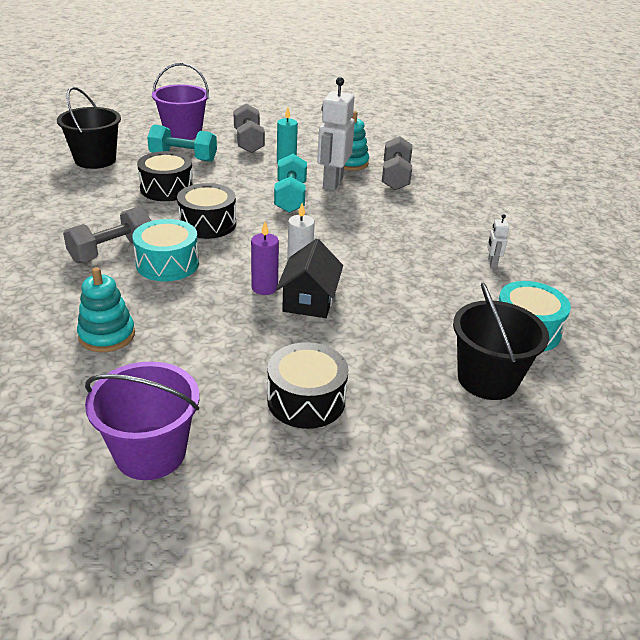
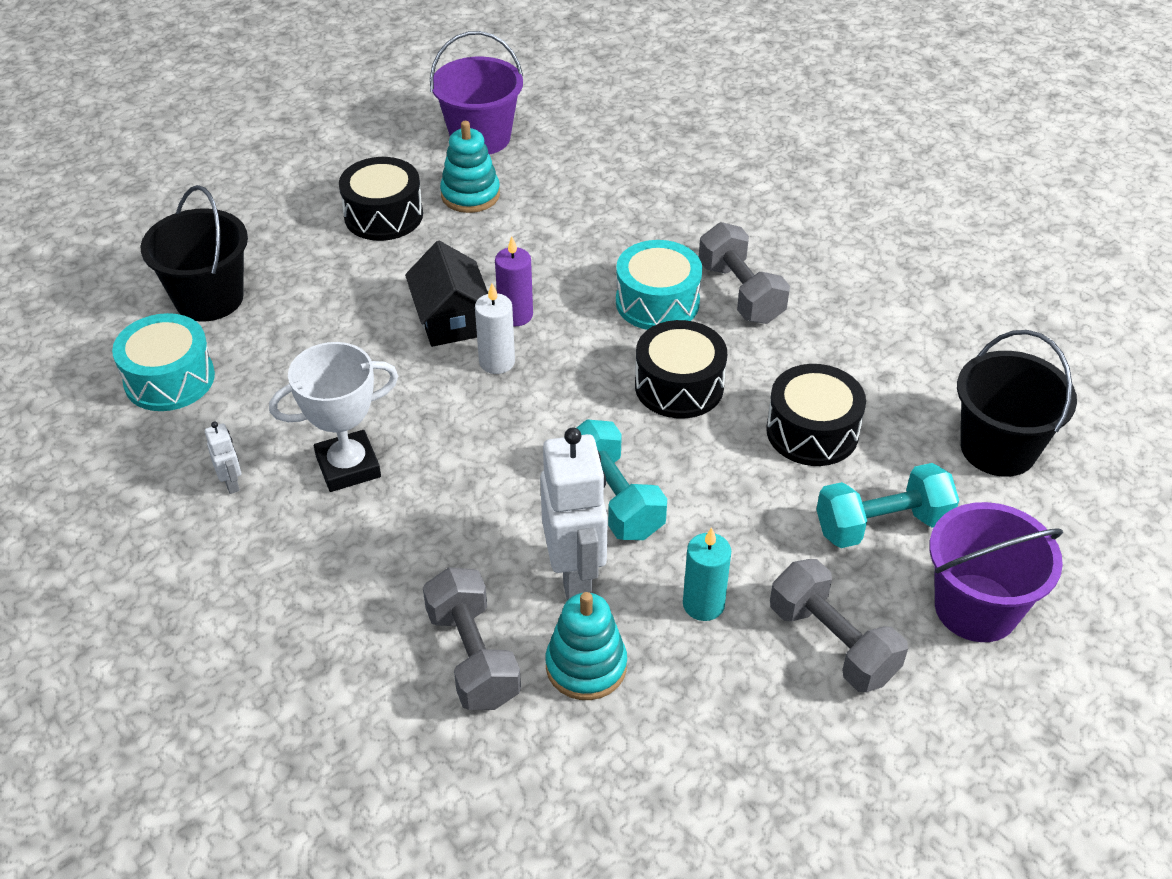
camera: 155 degrees right, 10 degrees up
grey dumbbell [63,206,151,263] -> grey dumbbell turned 45 degrees counterclockwise [699,222,790,324]
turquoise stacking toy [77,267,135,352] -> turquoise stacking toy moved to [440,121,500,213]
none -> white trophy [269,342,398,492]

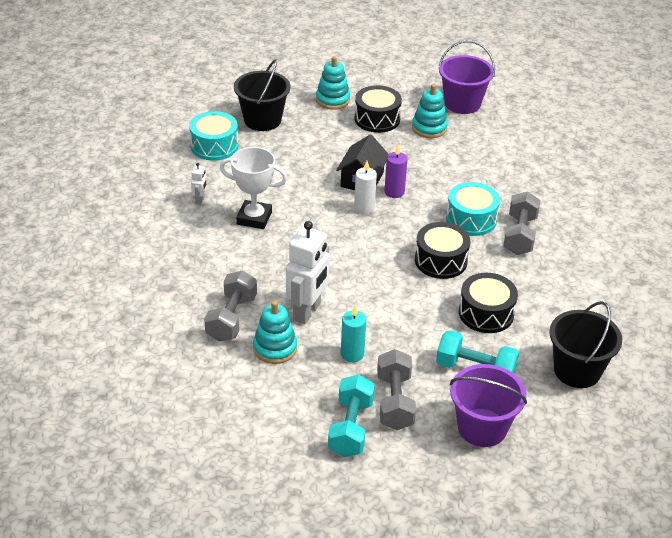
camera: 35 degrees right, 5 degrees down
turquoise dumbbell [577,419,667,540] -> turquoise dumbbell moved to [328,375,375,457]
none -> turquoise stacking toy [316,56,350,110]

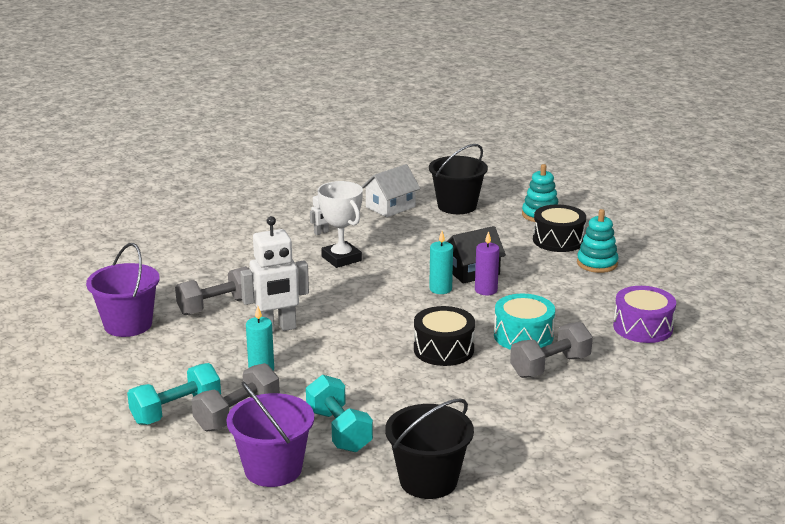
camera: 45 degrees right, 15 degrees down
turquoise drum [189,111,238,161] -> white house [362,164,420,217]
turquoise stacking toy [253,301,297,364] -> none
white candle [354,161,377,214] -> turquoise candle [429,231,453,294]
purple bucket [439,40,495,114] -> purple bucket moved to [86,243,160,337]
black drum [459,273,518,333] -> none
none -> purple drum [613,286,676,343]

